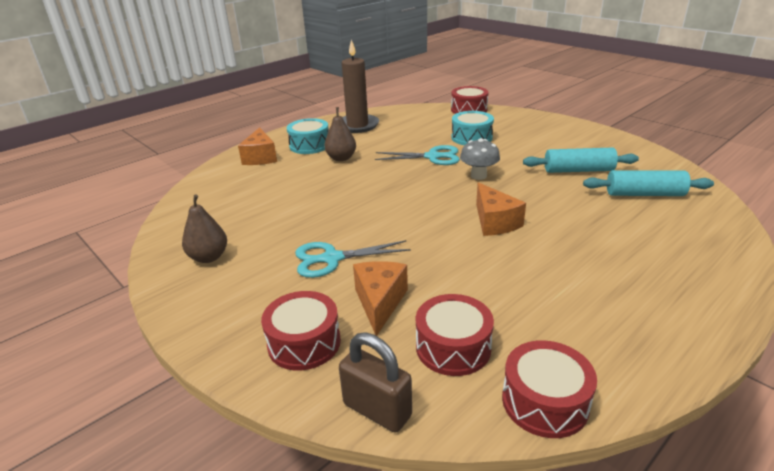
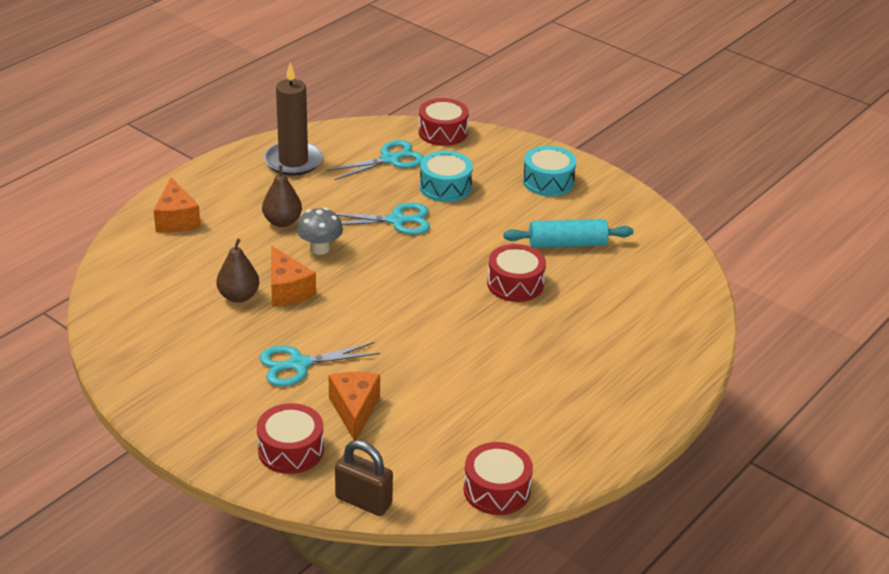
camera: 10 degrees left, 5 degrees up
brown pear [182,195,227,263] -> brown pear moved to [216,239,259,303]
turquoise drum [287,118,329,154] -> turquoise drum moved to [523,146,577,196]
red drum [416,294,494,376] -> red drum moved to [487,244,546,302]
grey mushroom [460,138,500,180] -> grey mushroom moved to [297,207,343,255]
orange cheese [476,182,526,236] -> orange cheese moved to [271,246,316,307]
turquoise rolling pin [583,170,714,196] -> none
none -> turquoise scissors [326,140,424,180]

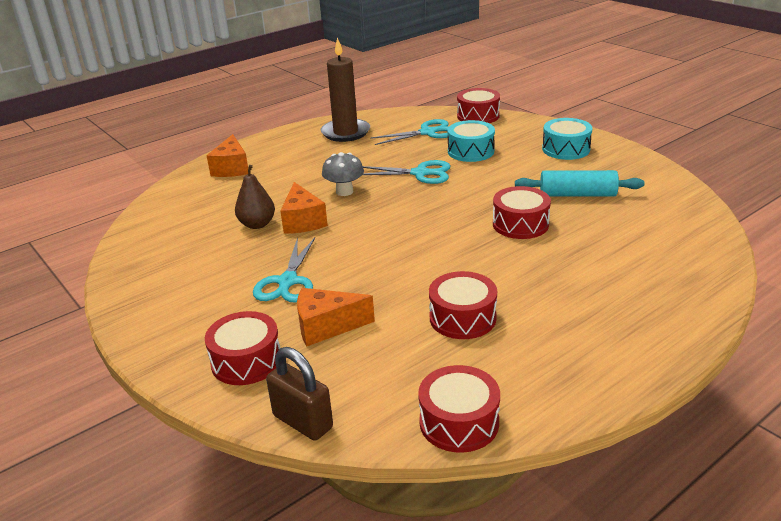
camera: 15 degrees right, 5 degrees down
turquoise scissors [259,342,380,386] -> turquoise scissors turned 75 degrees counterclockwise [253,237,315,303]
brown pear [262,165,302,227] -> none
orange cheese [329,372,380,441] -> orange cheese turned 105 degrees counterclockwise [297,288,375,346]
none -> red drum [429,271,497,339]

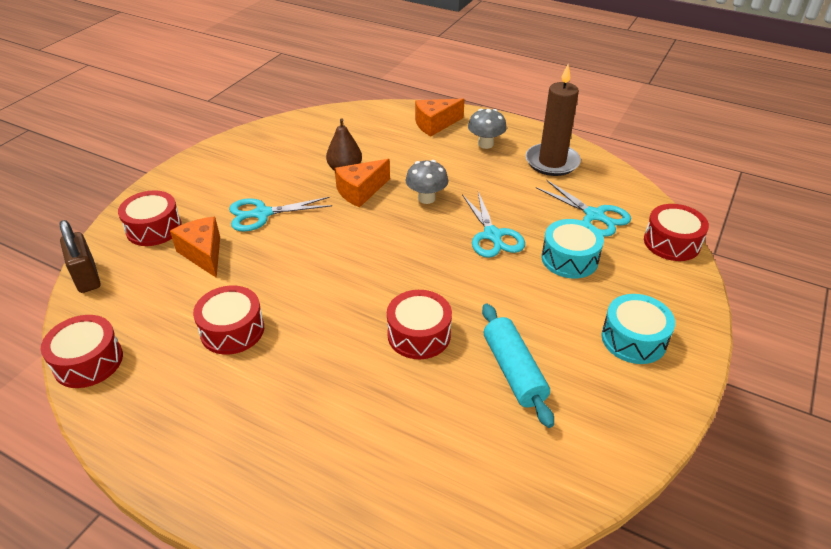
camera: 65 degrees right, 10 degrees up
brown padlock [266,347,333,441] -> brown padlock turned 45 degrees counterclockwise [59,220,100,293]
none -> grey mushroom [468,109,507,149]

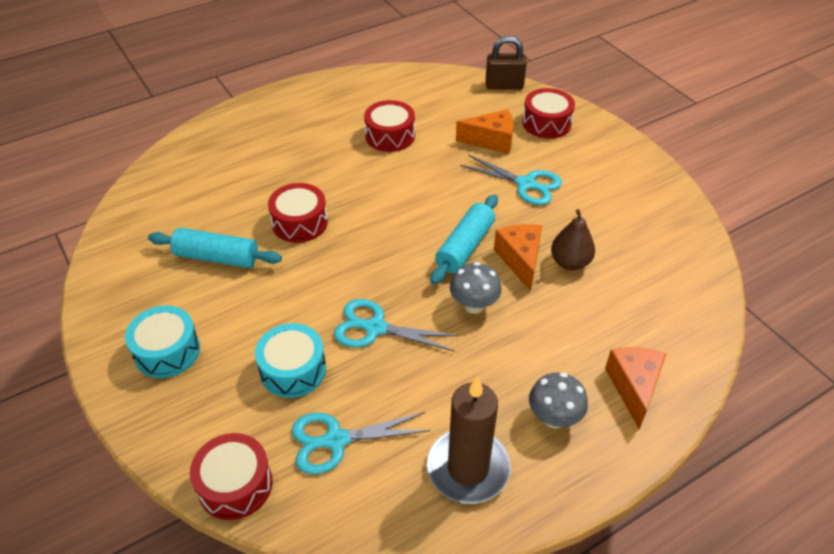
camera: 120 degrees right, 5 degrees up
red drum [41,315,123,388] -> none
turquoise scissors [229,197,332,232] -> turquoise scissors turned 105 degrees clockwise [460,155,562,205]
none -> turquoise rolling pin [431,194,498,285]

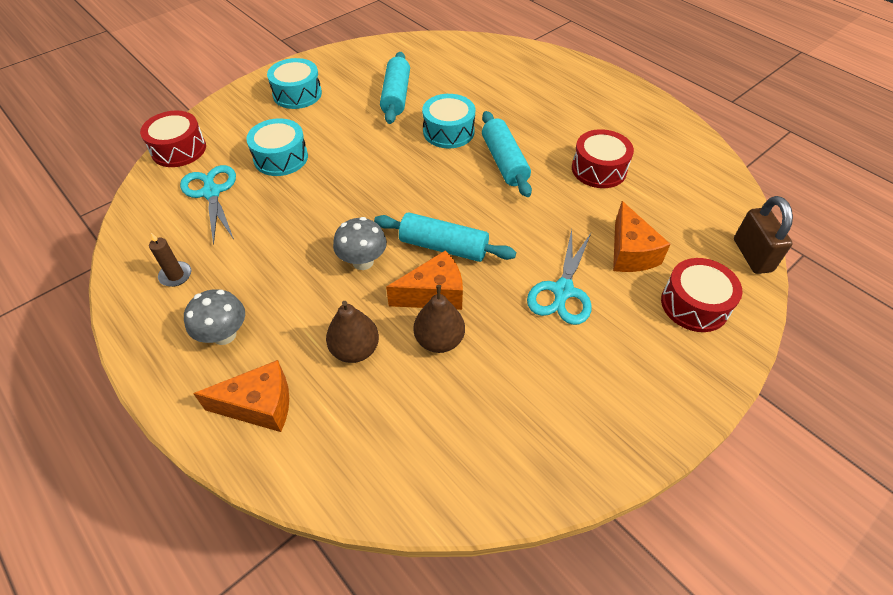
camera: 80 degrees right, 5 degrees up
red drum [268,183,328,243] -> turquoise drum [422,94,475,148]
turquoise scissors [334,299,459,352] -> none
brown candle [427,376,511,504] -> brown candle [149,233,191,287], size x0.44
none -> brown pear [326,301,379,363]
none -> turquoise rolling pin [482,111,532,197]

